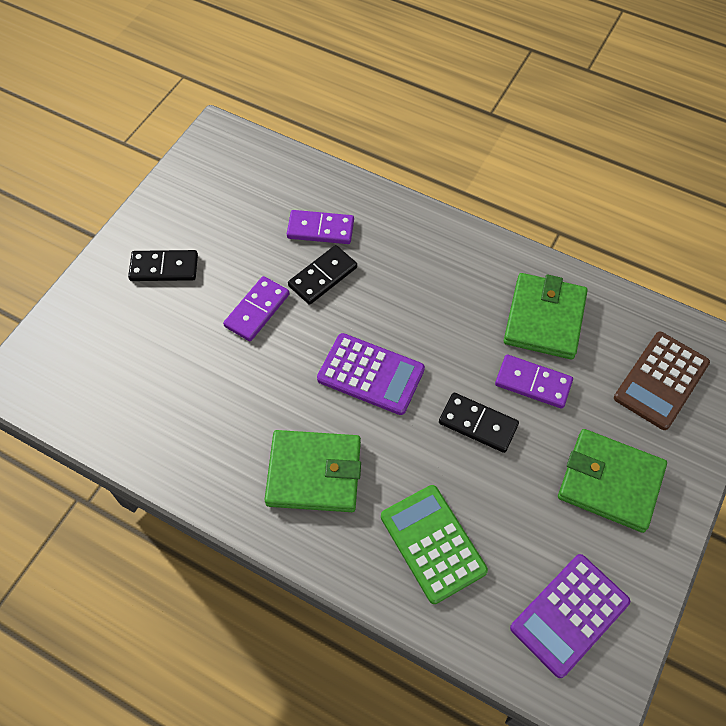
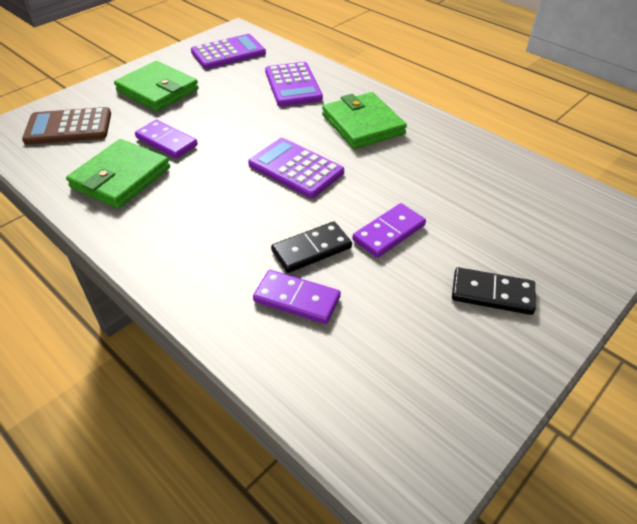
camera: 165 degrees left, 15 degrees down
green wallet [265,430,361,512] -> green wallet turned 45 degrees clockwise [322,92,407,149]
green calculator [381,485,488,604] -> purple calculator [265,62,323,106]
black domino [439,393,519,453] -> none
brown calculator [614,332,710,430] -> brown calculator turned 150 degrees counterclockwise [22,107,111,145]

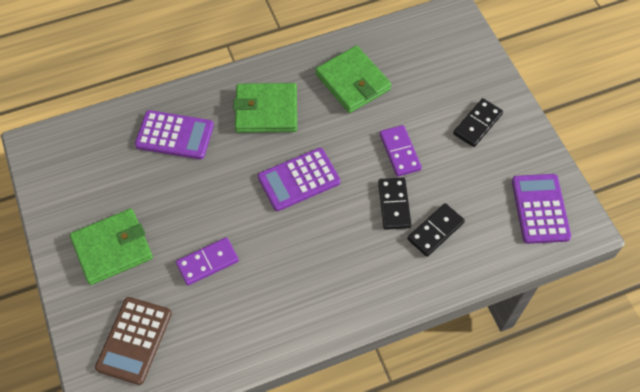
camera: 65 degrees left, 15 degrees up
green wallet [66,139,170,209] -> green wallet moved to [315,46,392,113]
purple calculator [191,34,266,69] -> purple calculator moved to [512,174,571,244]
purple domino [253,270,341,324] -> black domino [407,203,465,257]

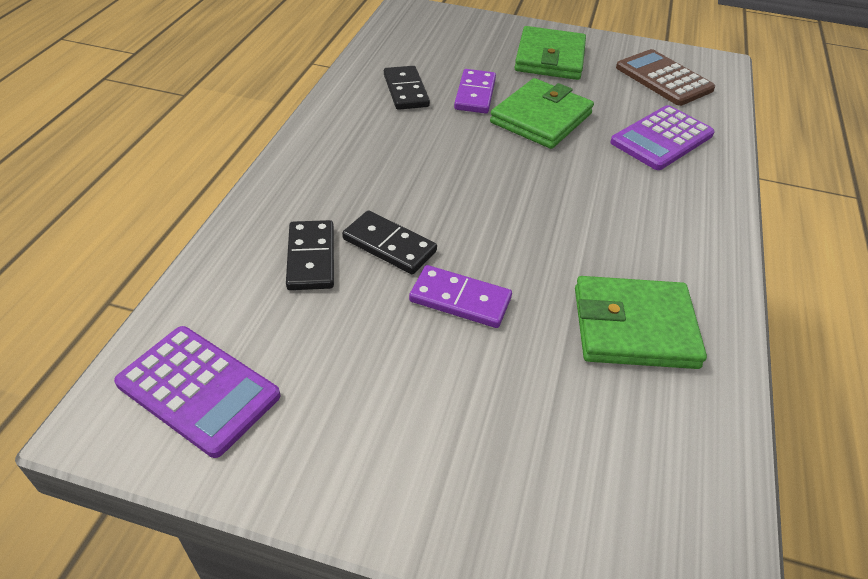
camera: 125 degrees right, 15 degrees down
brown calculator [95,297,172,385] -> brown calculator moved to [616,49,715,106]
green wallet [233,83,297,133] -> green wallet moved to [490,78,594,149]
purple calculator [258,148,340,211] -> none
black domino [453,98,503,147] -> black domino moved to [384,66,430,110]

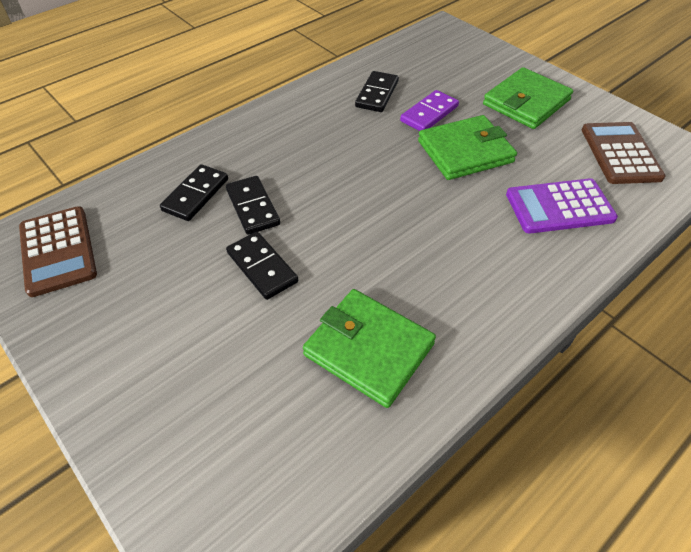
camera: 35 degrees right, 5 degrees up
purple calculator [114,326,281,458] -> brown calculator [19,206,97,297]
purple domino [409,265,512,328] -> black domino [226,232,298,300]

